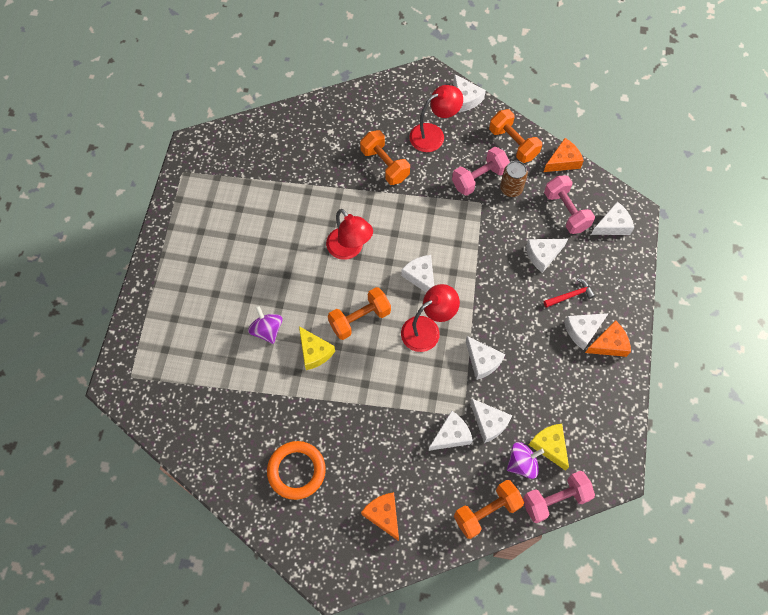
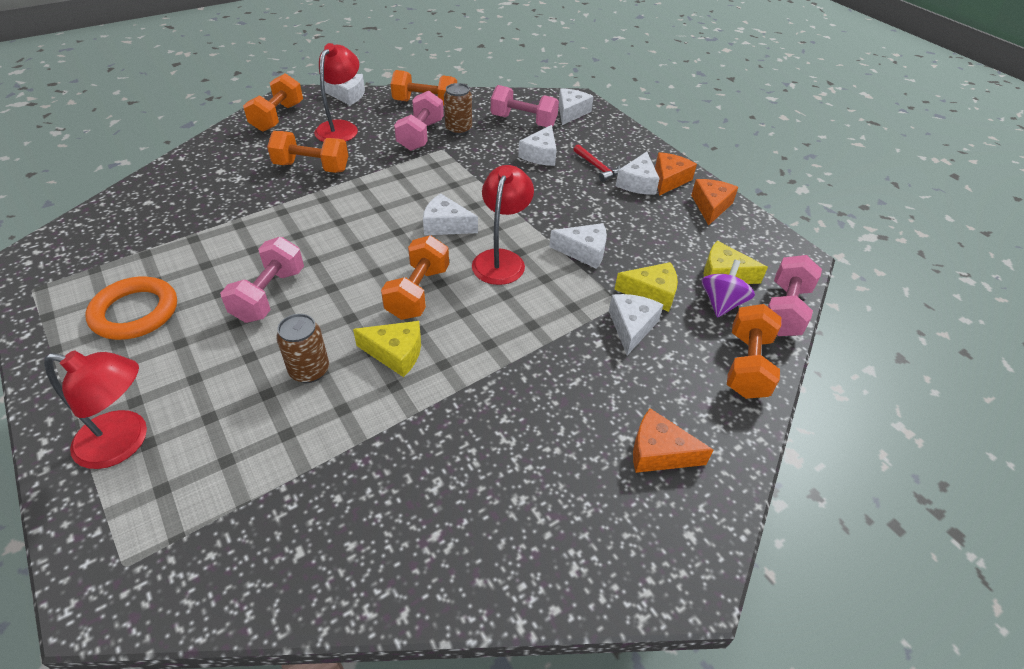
camera: 45 degrees left, 20 degrees down
purple spinning top [248,306,283,344] -> brown can [276,314,329,383]
orange ring [267,441,326,500] -> orange ring moved to [85,277,177,340]
red lamp [326,209,373,260] -> red lamp moved to [44,351,147,469]
white cheese [470,399,512,443] -> yellow cheese [614,262,678,312]
red hammer [543,278,595,308] -> red hammer turned 120 degrees clockwise [573,144,621,182]
orange cheese [544,138,584,172] -> orange cheese moved to [691,179,738,226]
none -> pink dumbbell [220,237,304,323]
none -> orange dumbbell [243,73,303,132]

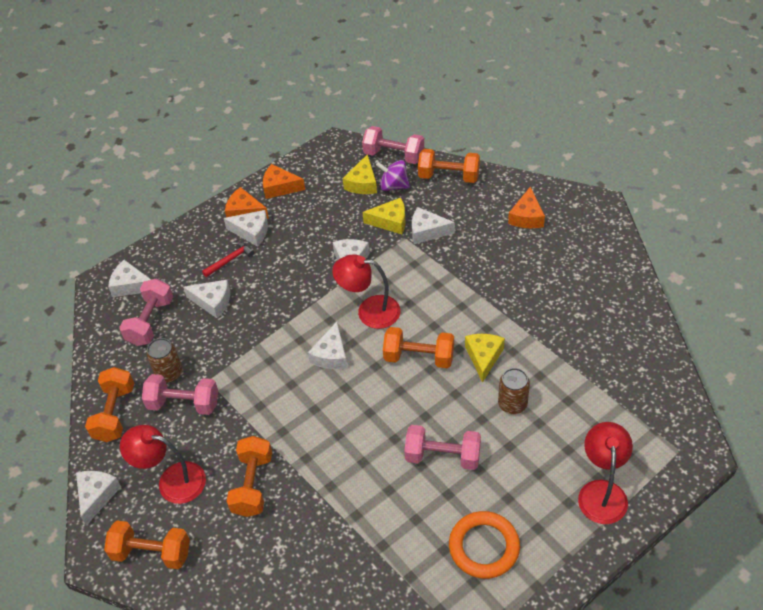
camera: 90 degrees left, 5 degrees up
yellow cheese [614,262,678,312] -> yellow cheese turned 90 degrees clockwise [363,198,405,234]

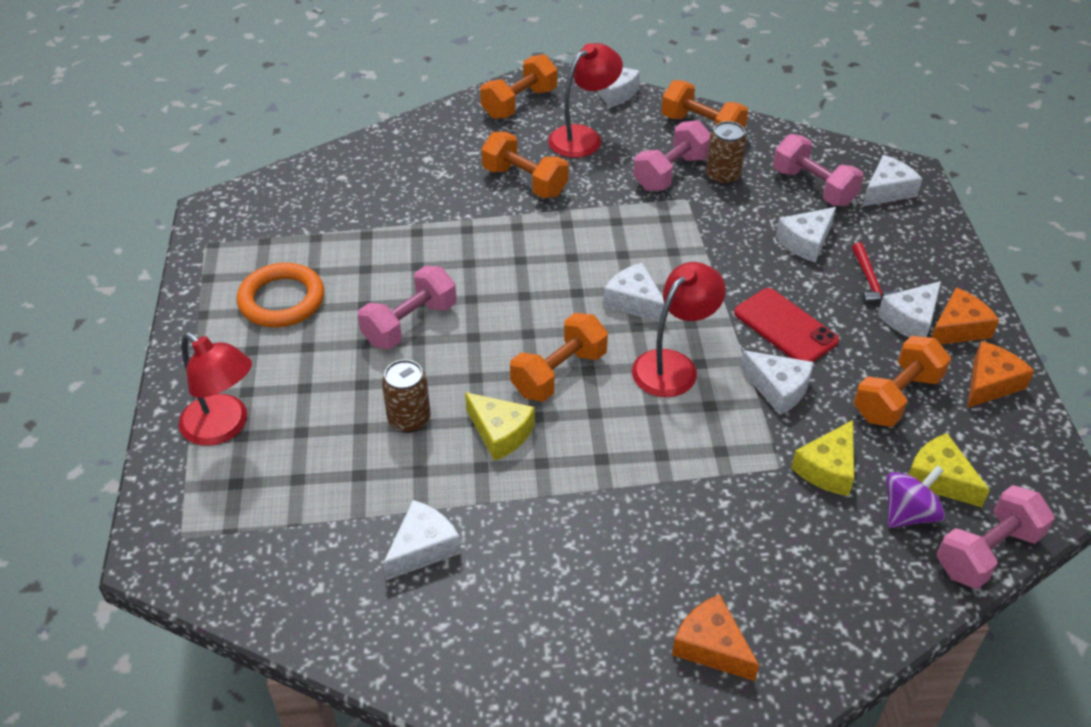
camera: 120 degrees right, 5 degrees down
white cheese [412,207,455,244] -> white cheese moved to [383,500,461,580]
orange dumbbell [418,149,480,183] -> orange dumbbell moved to [854,336,951,427]
none -> red phone [734,288,839,362]

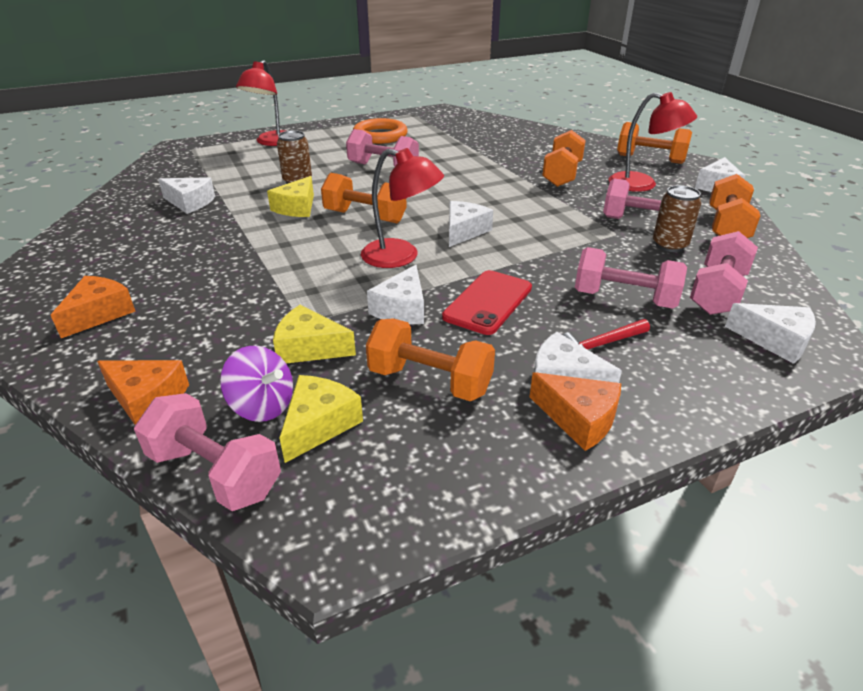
camera: 70 degrees right, 10 degrees down
white cheese [776,207,836,262] -> pink dumbbell [575,247,687,309]
orange cheese [967,341,1034,408] -> orange cheese moved to [97,360,189,425]

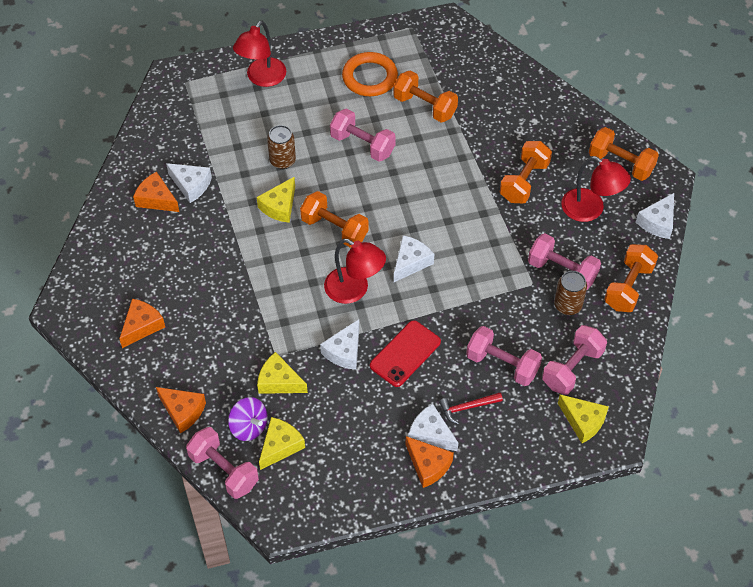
camera: 10 degrees right, 20 degrees up
orange dumbbell [366,318,495,401] -> orange dumbbell moved to [393,71,458,123]
white cheese [725,303,816,364] -> yellow cheese [558,395,609,443]
none -> orange cheese [133,172,179,212]

